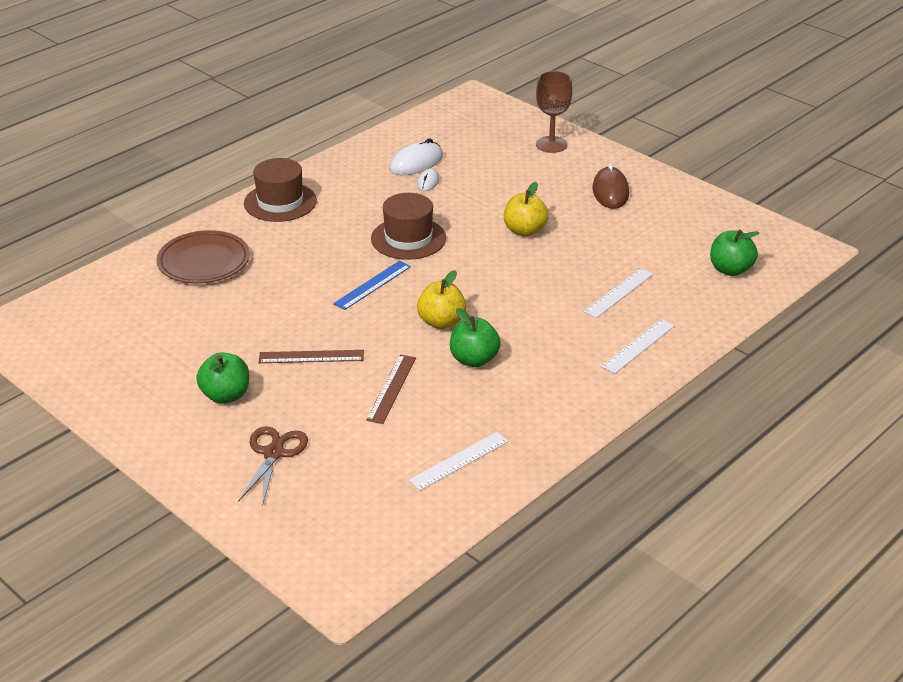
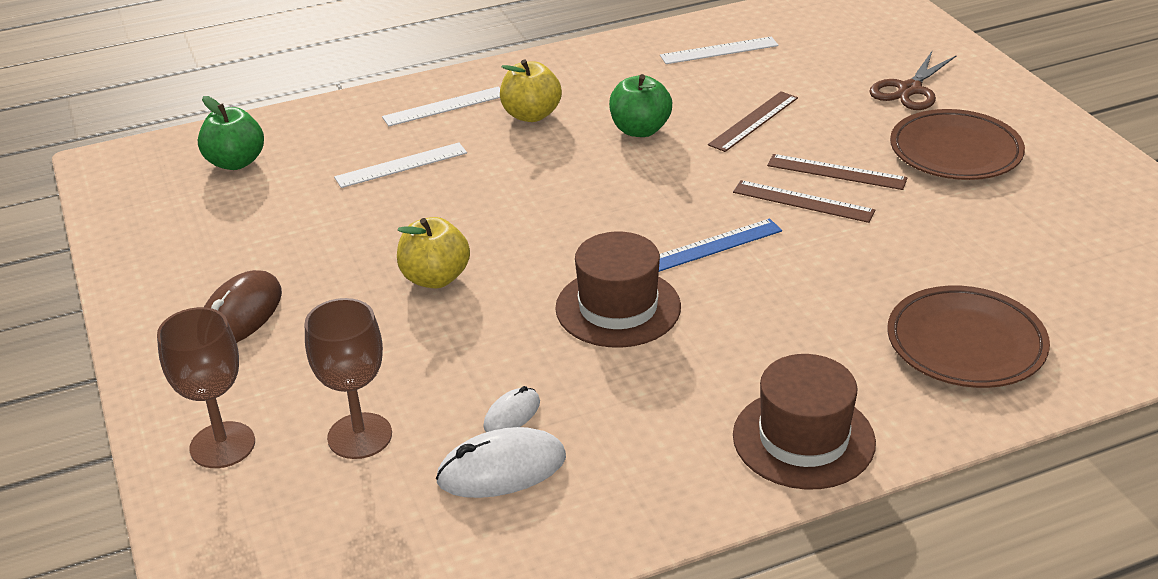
camera: 155 degrees left, 0 degrees up
green apple [196,353,249,404] -> brown plate [890,109,1025,180]
yellow apple [417,270,466,329] -> yellow apple moved to [500,59,562,122]
none -> brown goblet [305,298,392,459]
none -> brown ruler [733,180,875,223]

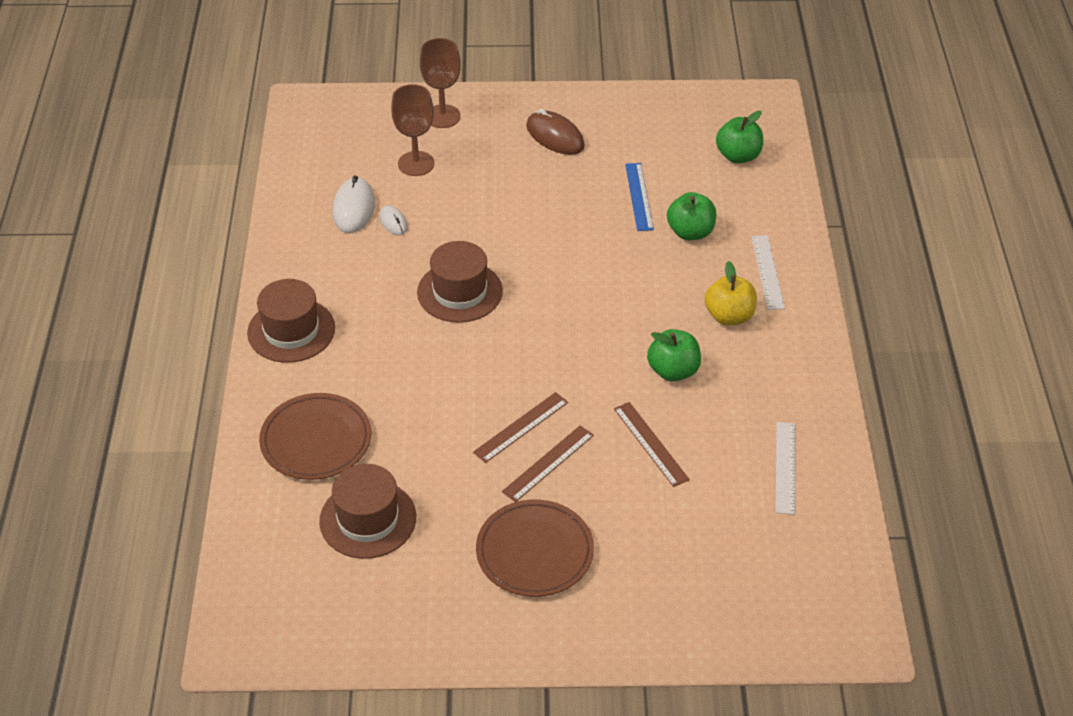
camera: 110 degrees right, 10 degrees up
white ruler [334,143,467,188] -> green apple [667,192,716,240]
yellow apple [397,217,470,288] -> none
blue ruler [659,219,782,272] -> blue ruler moved to [625,163,654,231]
brown scissors [869,51,957,110] -> none
none -> brown hat [319,464,416,559]

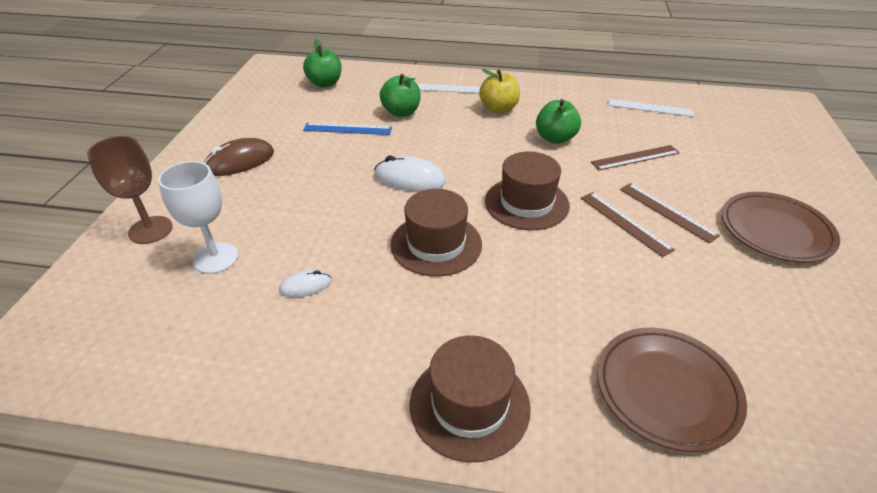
camera: 80 degrees left, 5 degrees down
brown hat [319,464,416,559] -> brown hat moved to [485,151,570,230]
white mouse [333,175,375,233] -> white mouse moved to [374,155,446,191]
brown goblet [391,84,435,176] -> white goblet [158,161,238,274]

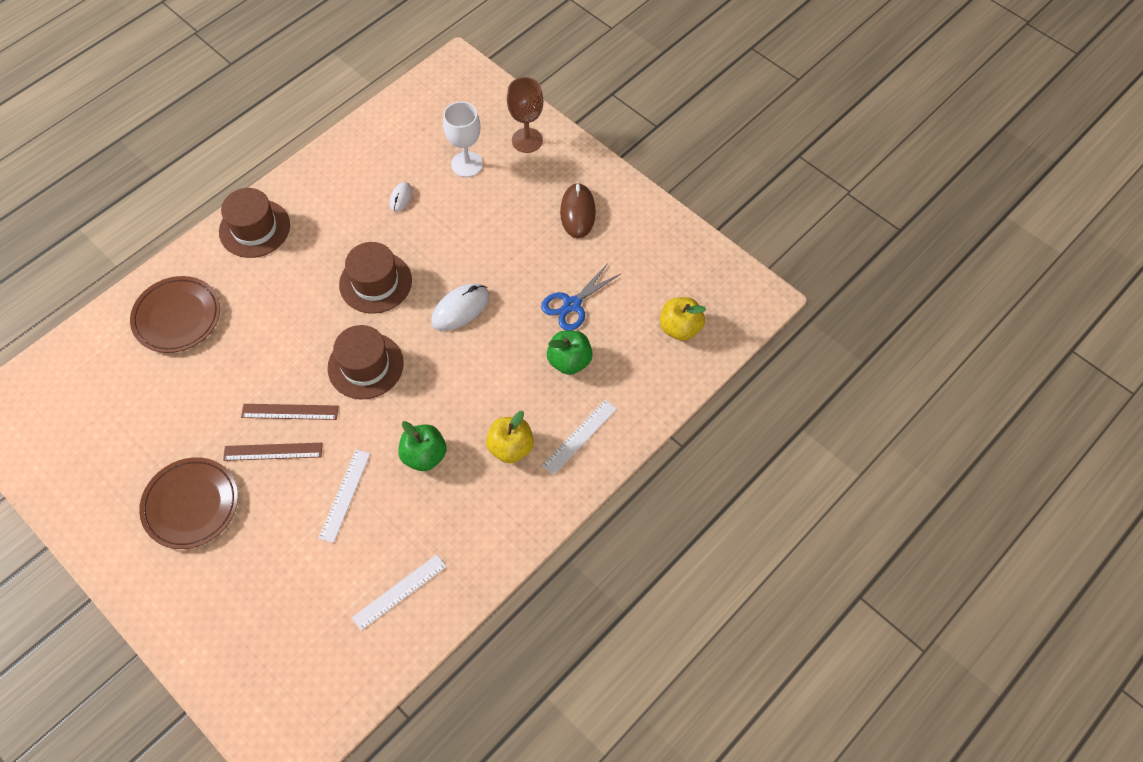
camera: 125 degrees right, 20 degrees up
green apple [303,39,342,87] -> yellow apple [660,297,706,341]
blue ruler [303,123,392,135] -> blue scissors [541,263,620,331]
brown ruler [591,145,680,170] -> white ruler [318,449,370,543]

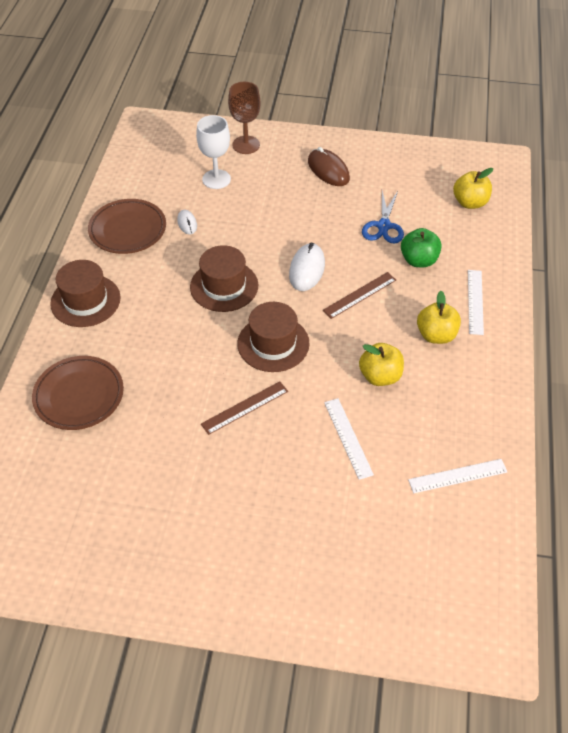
camera: 35 degrees left, 10 degrees down
brown plate [139,457,238,549] -> brown plate moved to [88,199,166,254]
brown ruler [223,443,322,461] -> brown ruler moved to [323,272,396,319]
white ruler [352,555,447,631] -> white ruler turned 60 degrees clockwise [408,459,507,493]
green apple [398,421,447,471] -> yellow apple [359,343,404,386]

